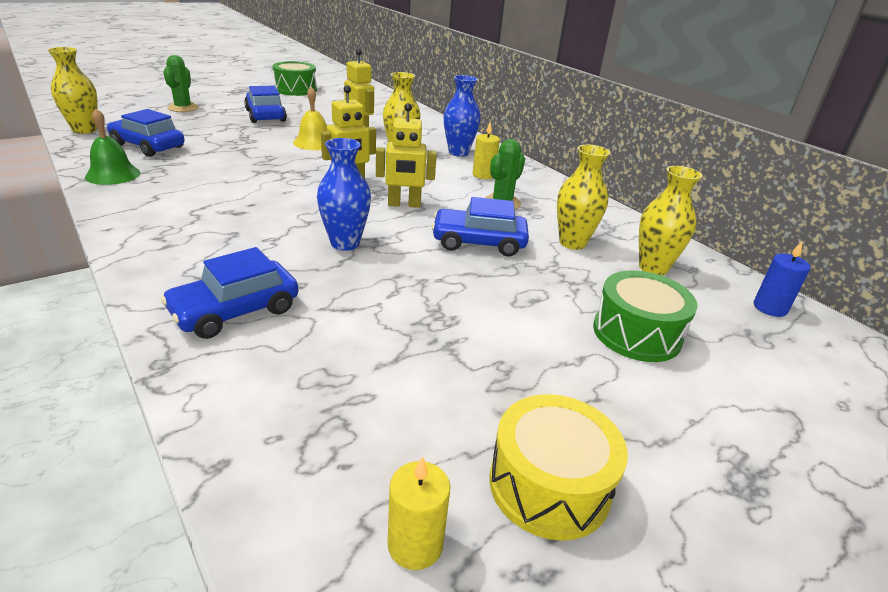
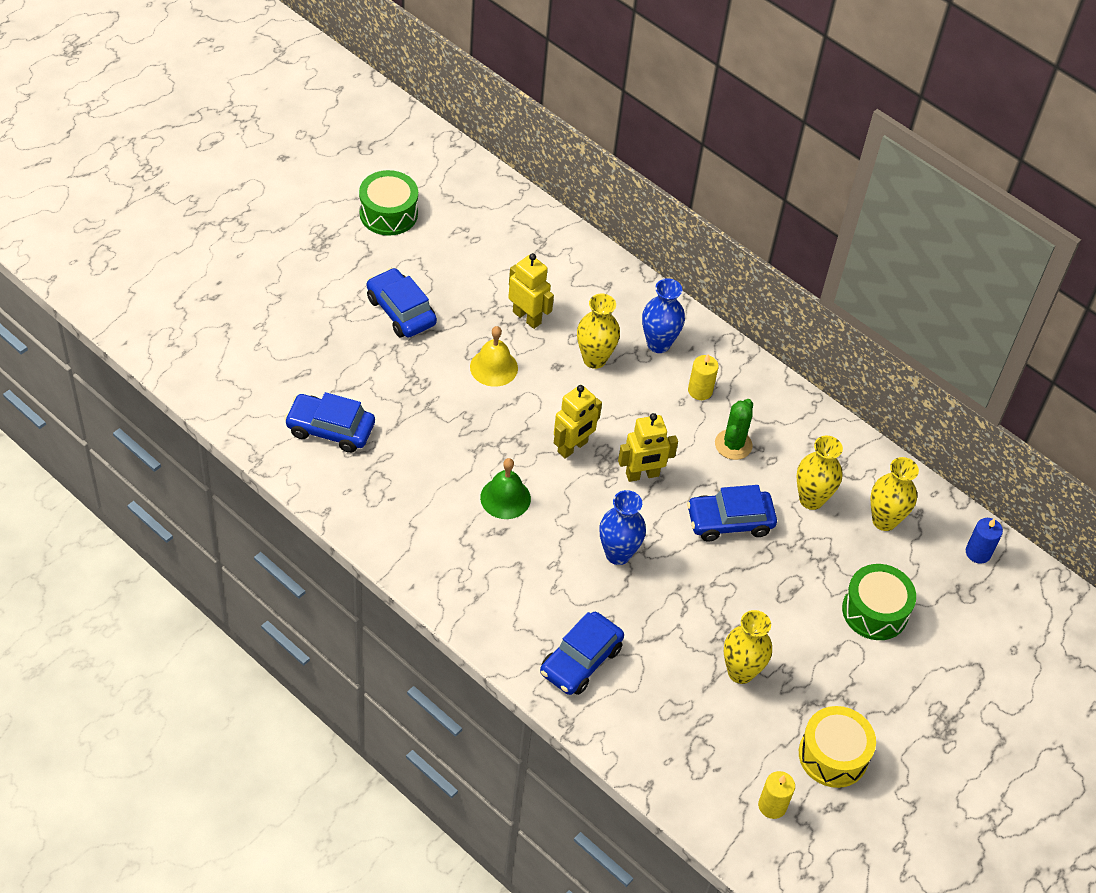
camera: 15 degrees left, 20 degrees up
yellow vase [48,47,97,134] -> yellow vase moved to [724,610,772,684]
green bell [85,108,140,185] -> green bell moved to [480,458,531,519]
green cactus [163,55,198,112] -> none

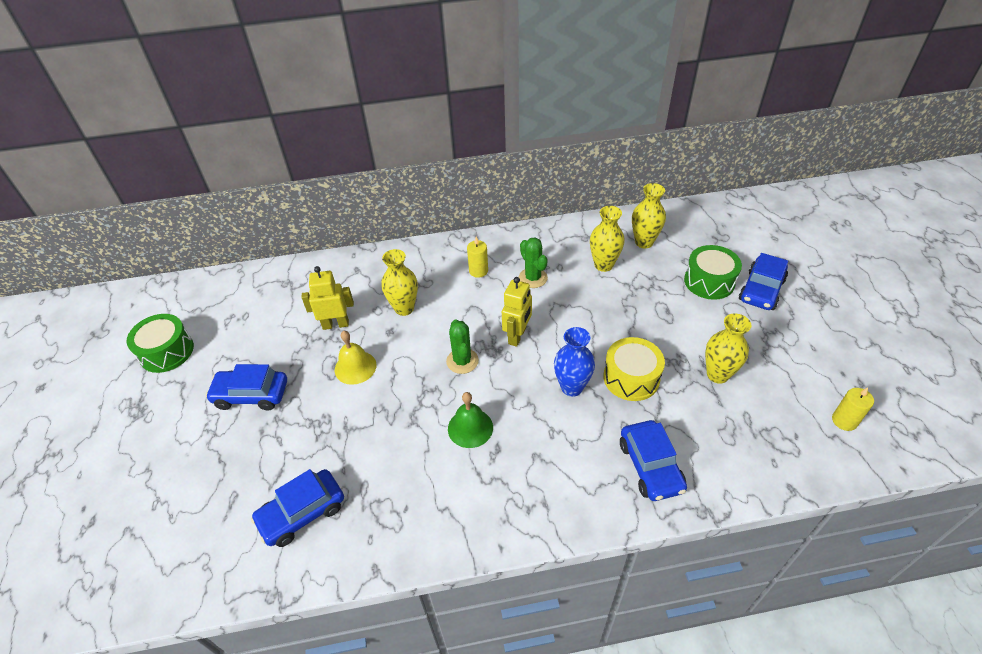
camera: 45 degrees left, 5 degrees down
yellow robot [554,385,602,459] -> green cactus [446,319,479,374]
blue vase [642,278,685,353] -> none
blue car [687,485,777,542] -> blue car moved to [739,253,788,310]
yellow drum [799,706,876,788] -> yellow drum moved to [603,337,665,401]
blue candle [966,518,1003,564] -> none

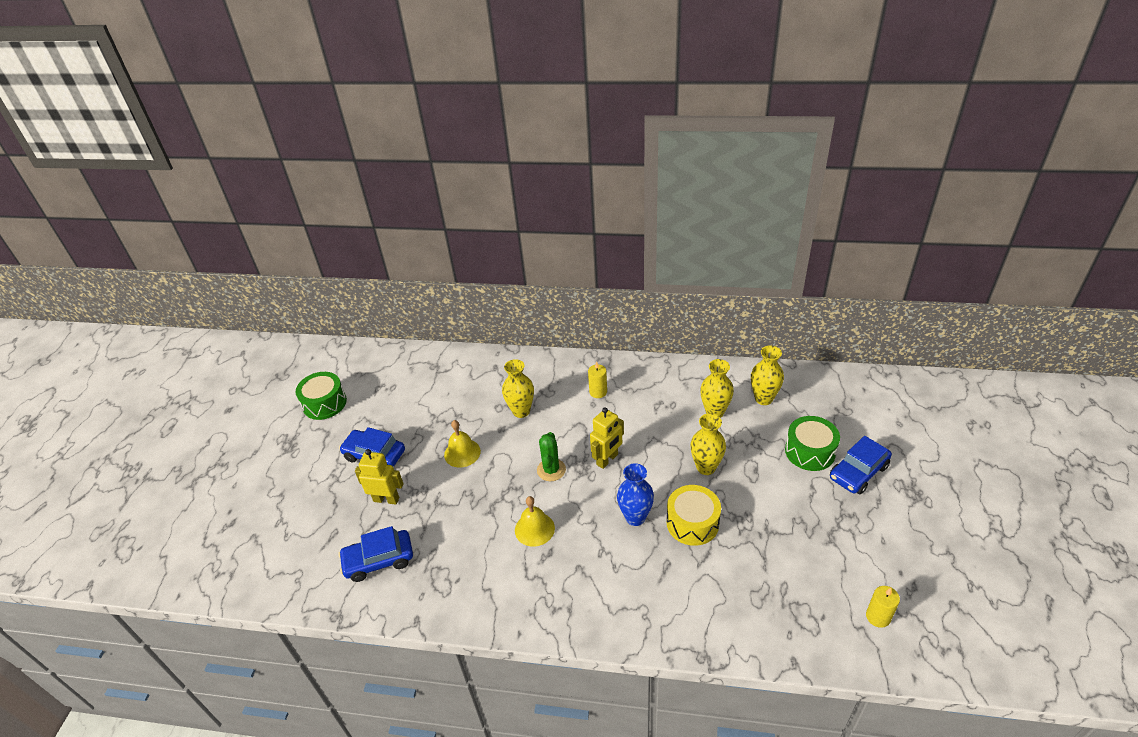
camera: 20 degrees right, 5 degrees down
yellow robot [301,266,354,330] -> yellow robot moved to [355,449,404,505]
green bell [448,392,493,448] -> yellow bell [515,496,555,547]
green cactus [519,238,548,288] -> none
blue car [620,420,687,501] -> none
yellow vase [705,313,752,384] -> yellow vase moved to [690,413,726,475]

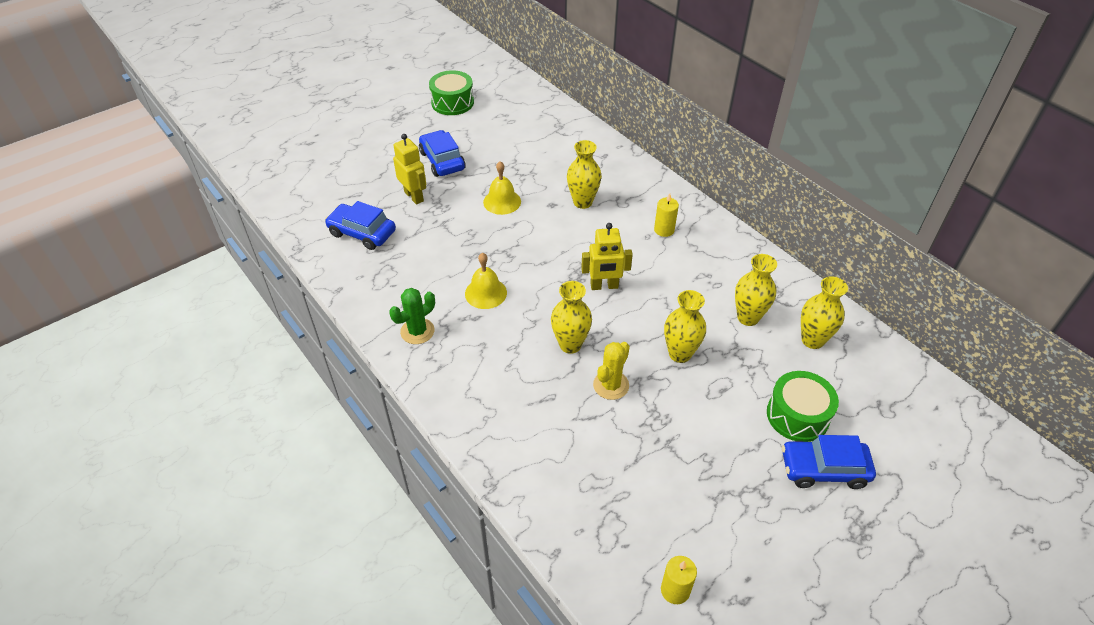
camera: 40 degrees right, 5 degrees up
green cactus [537,432,566,481] -> green cactus moved to [389,288,435,344]
blue vase [617,463,654,526] -> yellow vase [551,281,592,354]
yellow drum [667,485,721,546] -> yellow cactus [593,342,630,400]

